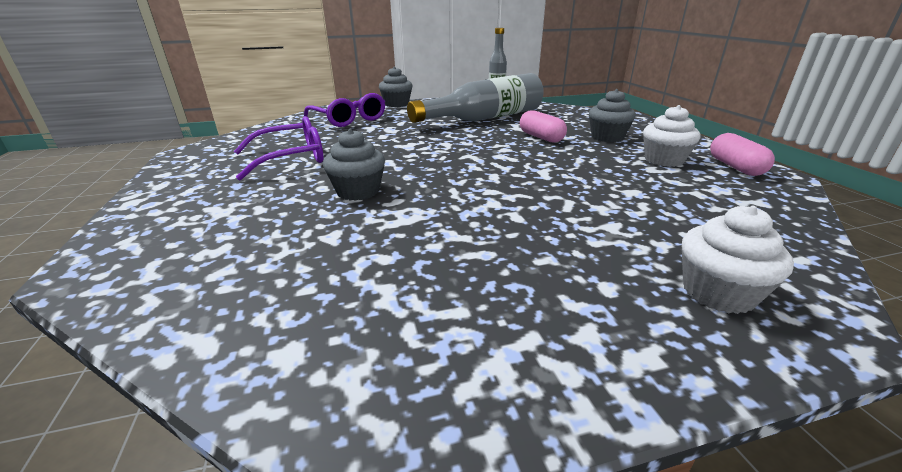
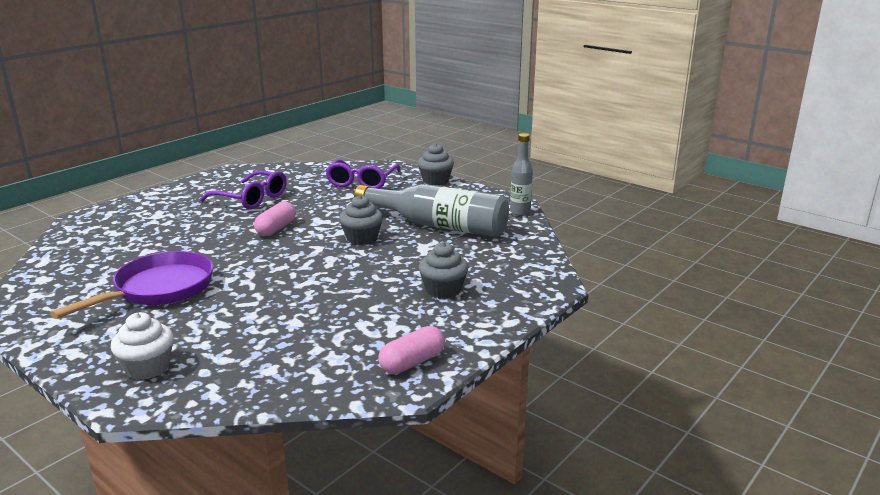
camera: 55 degrees right, 5 degrees down
grey cupcake [323,129,385,201] -> grey cupcake moved to [339,195,383,245]
pink capsule [520,110,567,143] -> pink capsule moved to [254,202,296,236]
white cupcake [643,105,700,167] -> none
none -> purple pan [50,251,214,319]

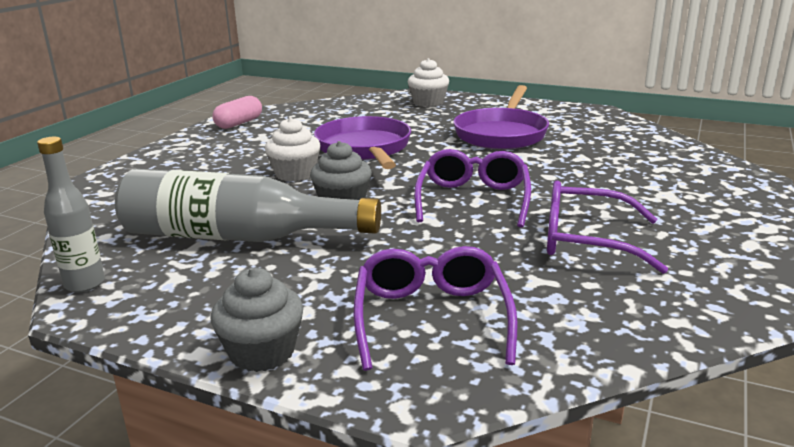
camera: 165 degrees right, 0 degrees up
pink capsule [254,202,296,236] -> purple glasses [414,149,531,228]
grey cupcake [419,242,468,299] -> none
none -> white cupcake [265,117,321,181]
none -> purple pan [314,116,411,169]

